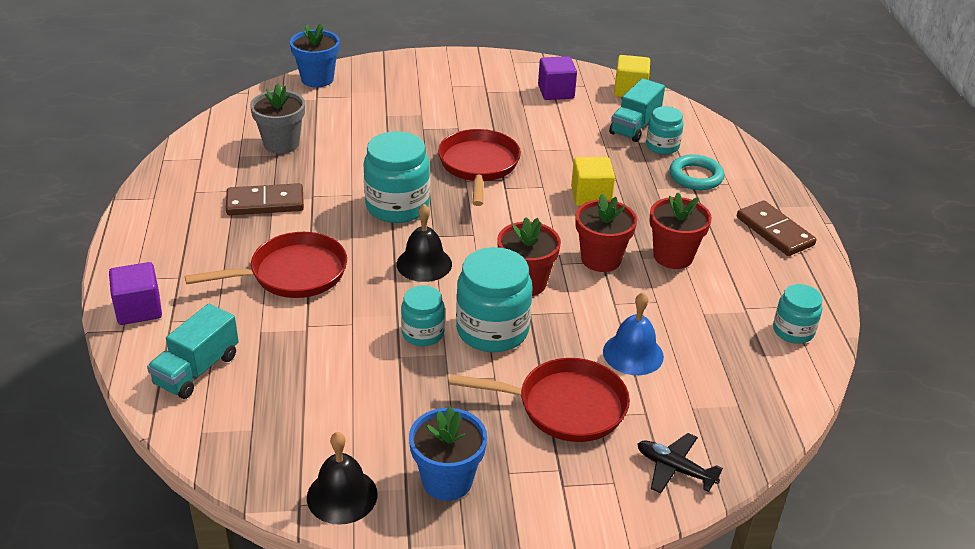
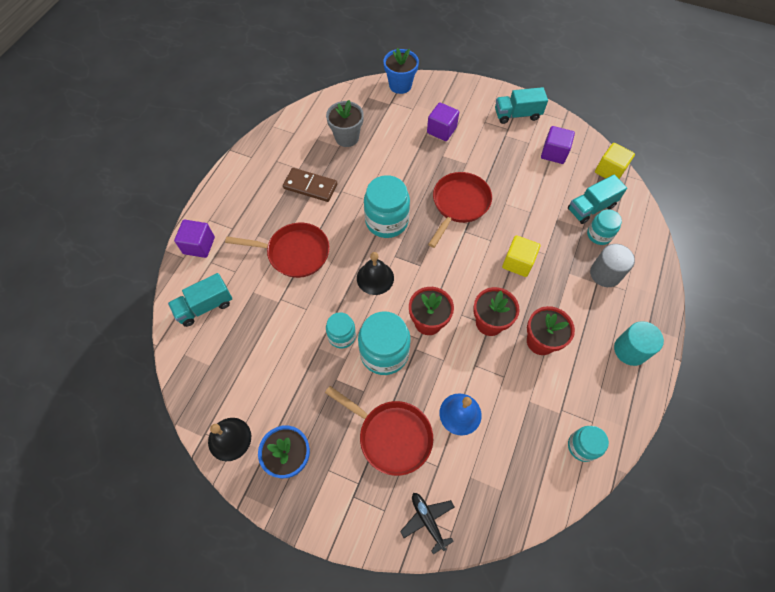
camera: 30 degrees right, 25 degrees up
turquoise ring [670,154,725,190] -> grey cylinder [590,244,635,287]
brown domino [737,201,816,256] -> turquoise cylinder [614,321,664,366]
none -> purple cube [427,102,459,141]
none -> turquoise truck [495,87,548,124]

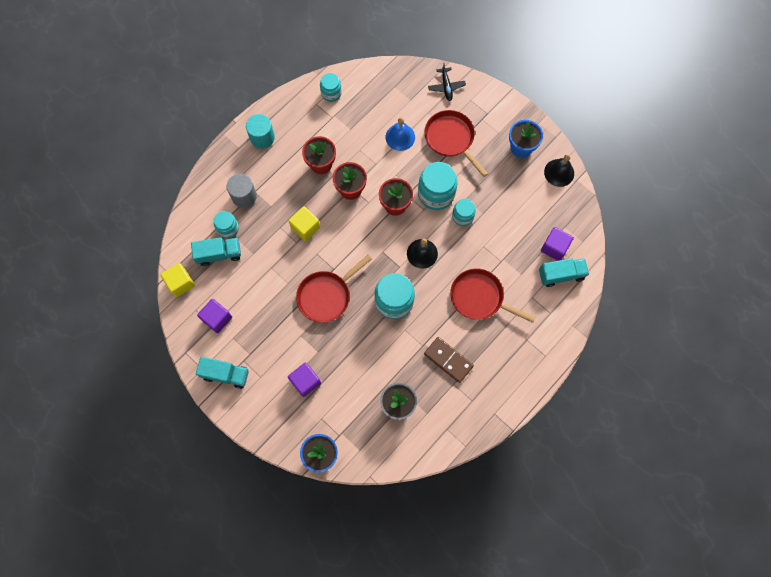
camera: 160 degrees left, 10 degrees up
purple cube [174,220,215,258] -> purple cube moved to [541,227,574,261]

